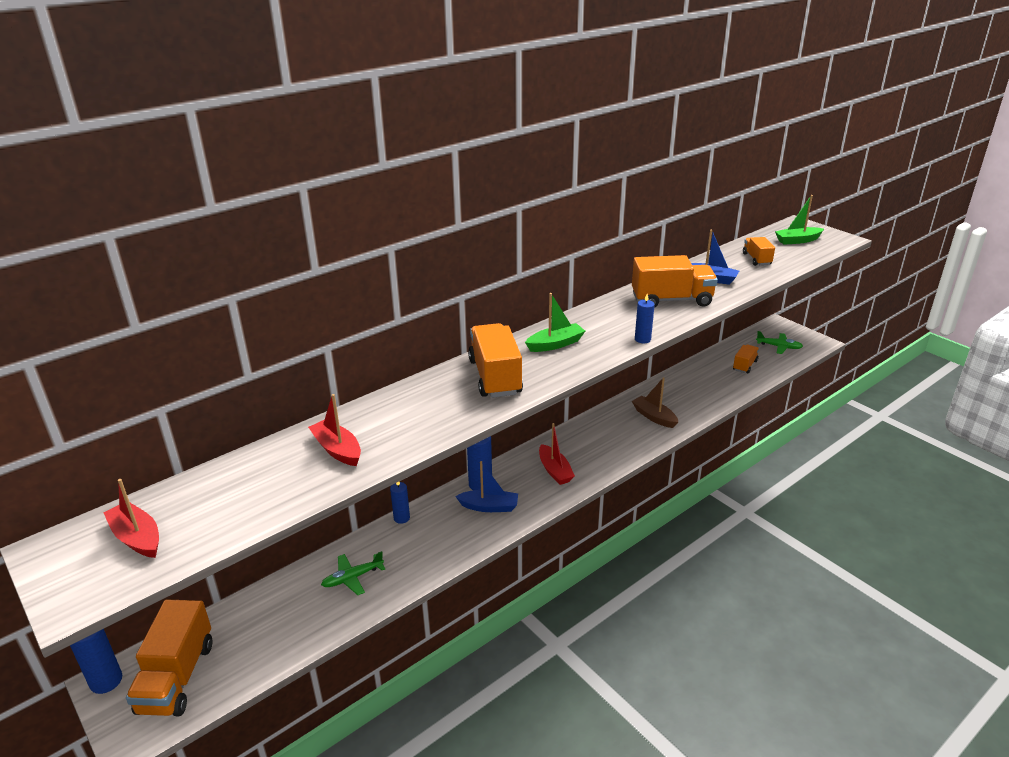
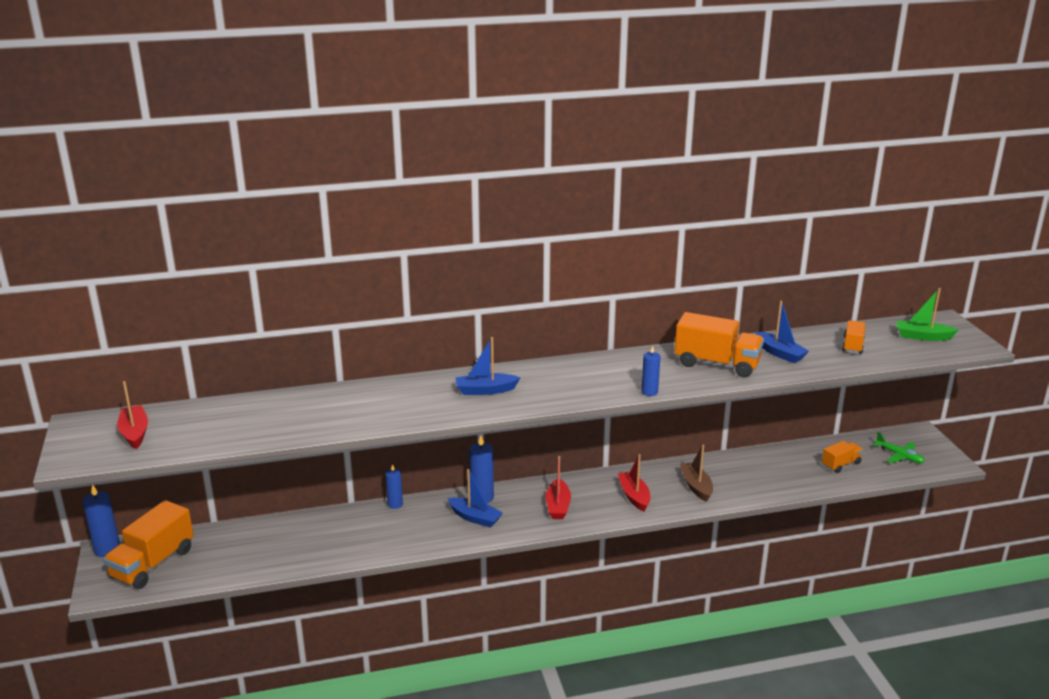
camera: 25 degrees right, 5 degrees down
red boat [308,394,361,466] -> red boat moved to [618,454,650,512]
green plane [321,551,385,595] -> none
orange truck [468,323,523,398] -> blue boat [455,337,521,395]
green boat [525,293,585,352] -> none

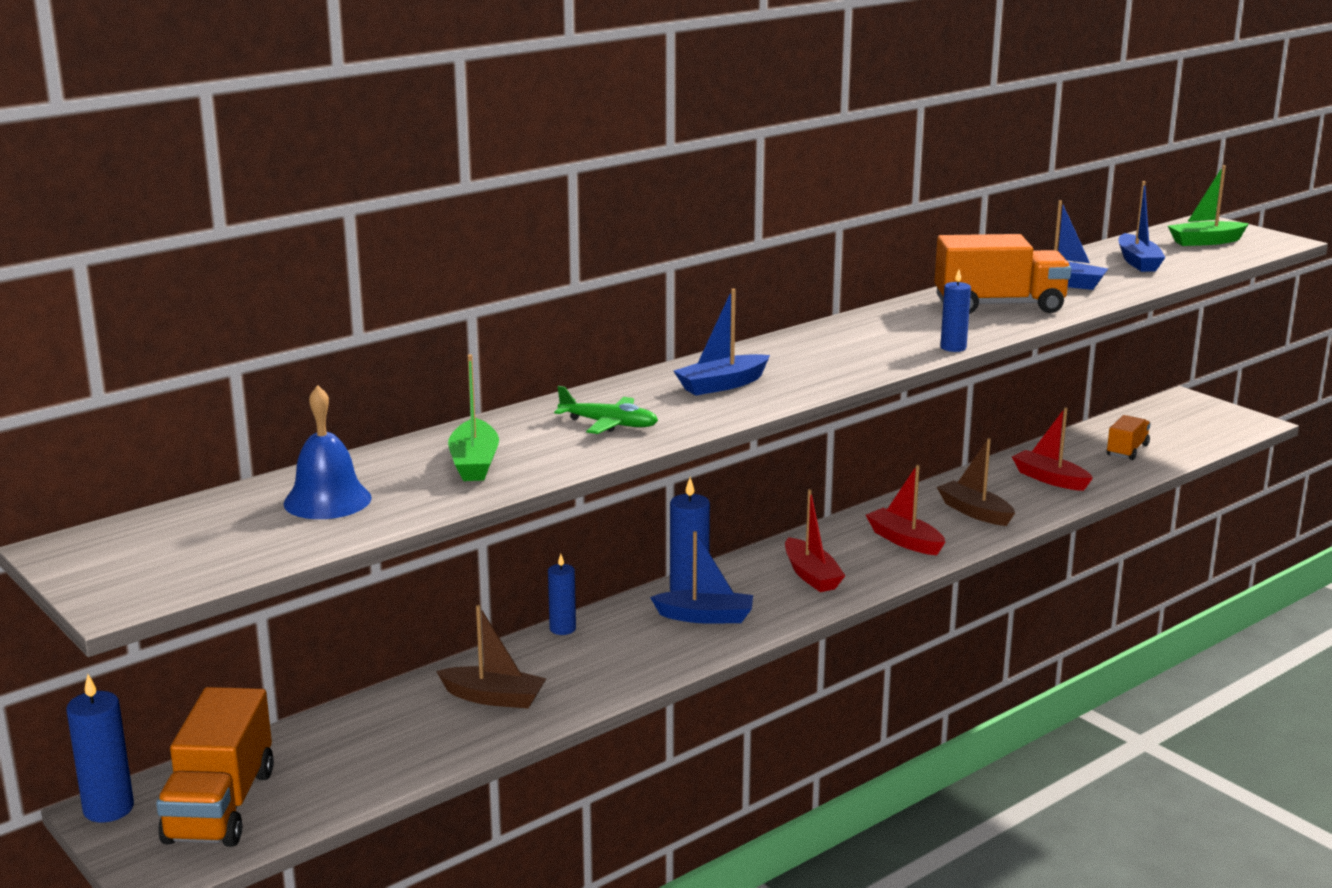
camera: 25 degrees left, 5 degrees down
red boat [117,381,148,449] -> red boat moved to [1012,407,1093,491]
orange truck [842,320,865,354] -> blue boat [1118,181,1166,272]
green plane [873,432,925,463] -> green plane moved to [554,386,658,434]
none -> blue bell [284,385,372,519]
none -> brown boat [436,605,547,708]
none -> green boat [448,355,499,481]

